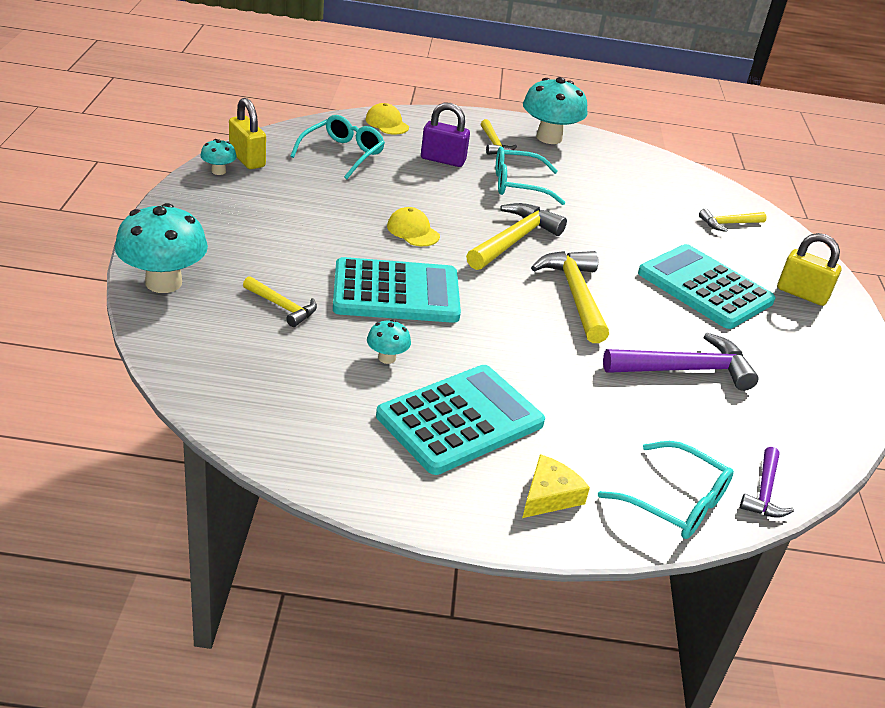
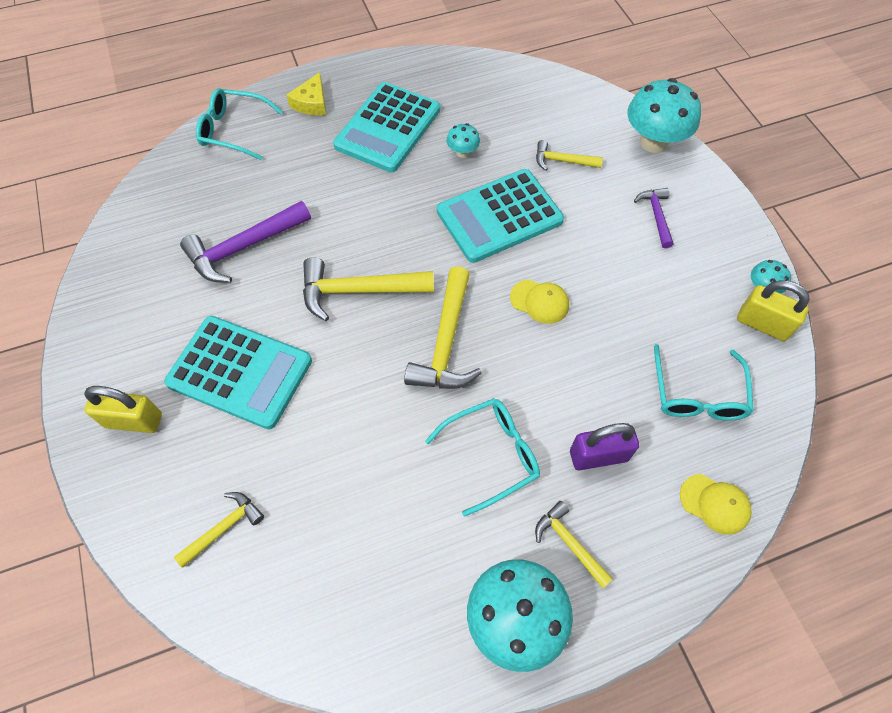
camera: 160 degrees right, 25 degrees up
yellow hammer [531,251,609,343] -> yellow hammer turned 120 degrees clockwise [303,257,434,321]
purple hammer [740,447,794,518] -> purple hammer moved to [634,188,674,248]

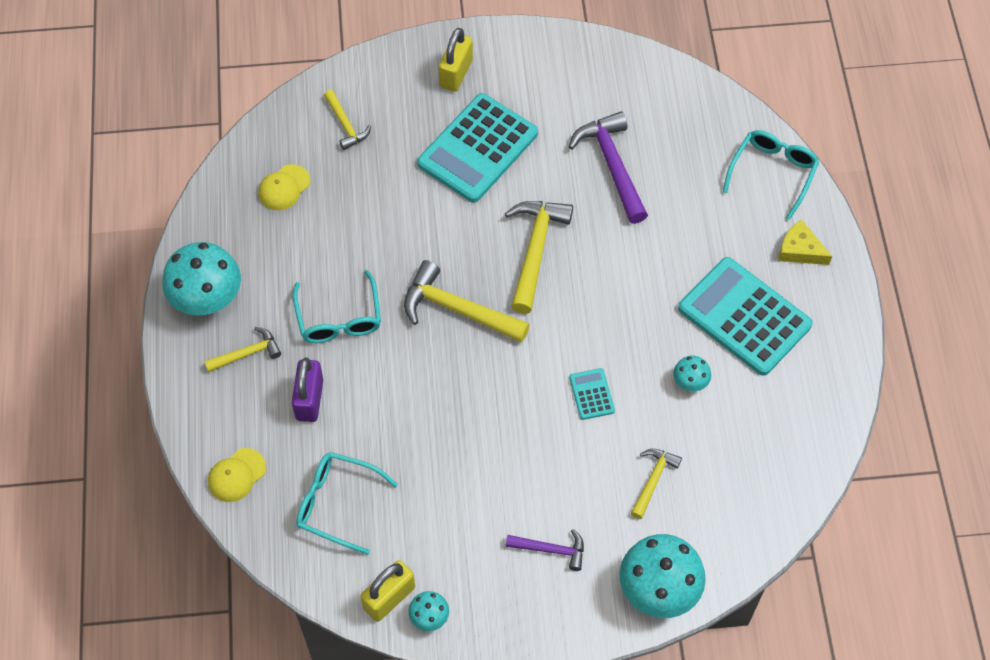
camera: 105 degrees right, 0 degrees up
turquoise calculator [437,169,564,263] -> turquoise calculator [569,368,615,420], size x0.43
yellow cap [510,279,569,324] -> yellow cap moved to [258,164,310,210]

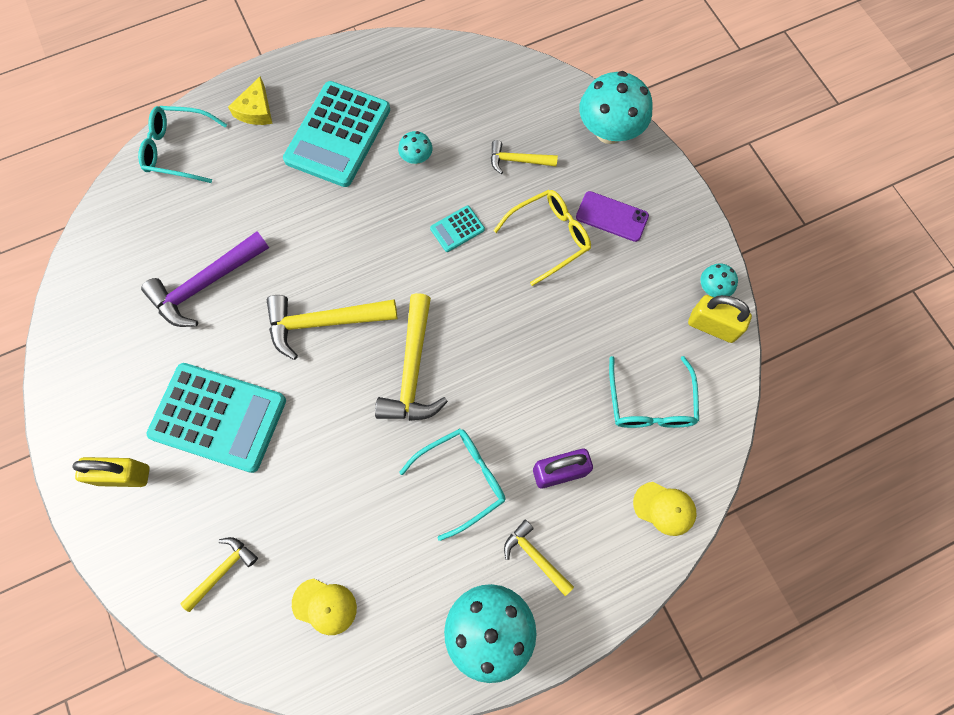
camera: 110 degrees left, 10 degrees up
purple hammer [506,529,584,571] -> purple phone [576,191,649,242]
none -> yellow glasses [493,190,591,286]

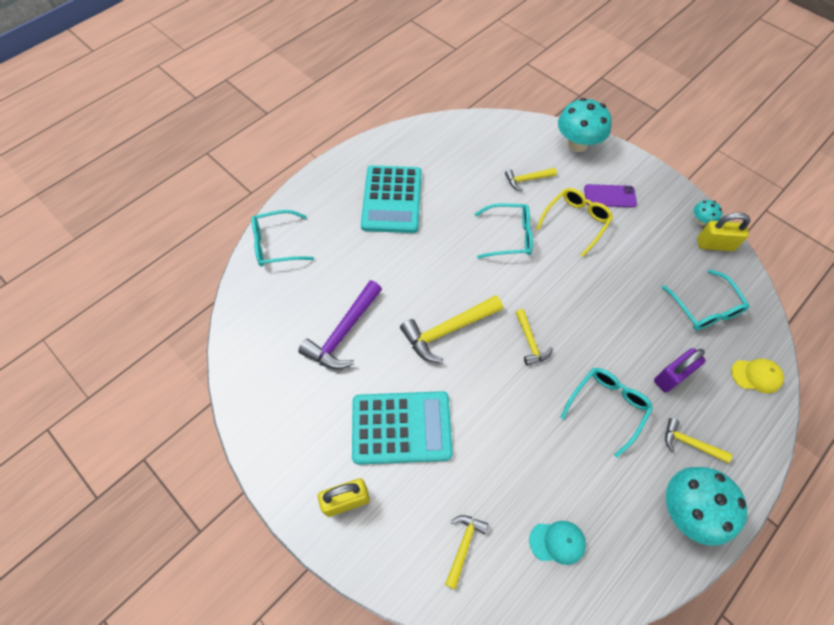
camera: 20 degrees left, 10 degrees down
yellow cheese [228,77,273,125] -> none
yellow cap [292,578,357,635] -> turquoise cap [529,521,586,565]
yellow hammer [375,293,448,421] -> yellow hammer [515,309,553,366], size x0.57
turquoise mushroom [398,131,433,164] -> none
turquoise calculator [430,206,485,252] -> turquoise glasses [474,203,533,258]

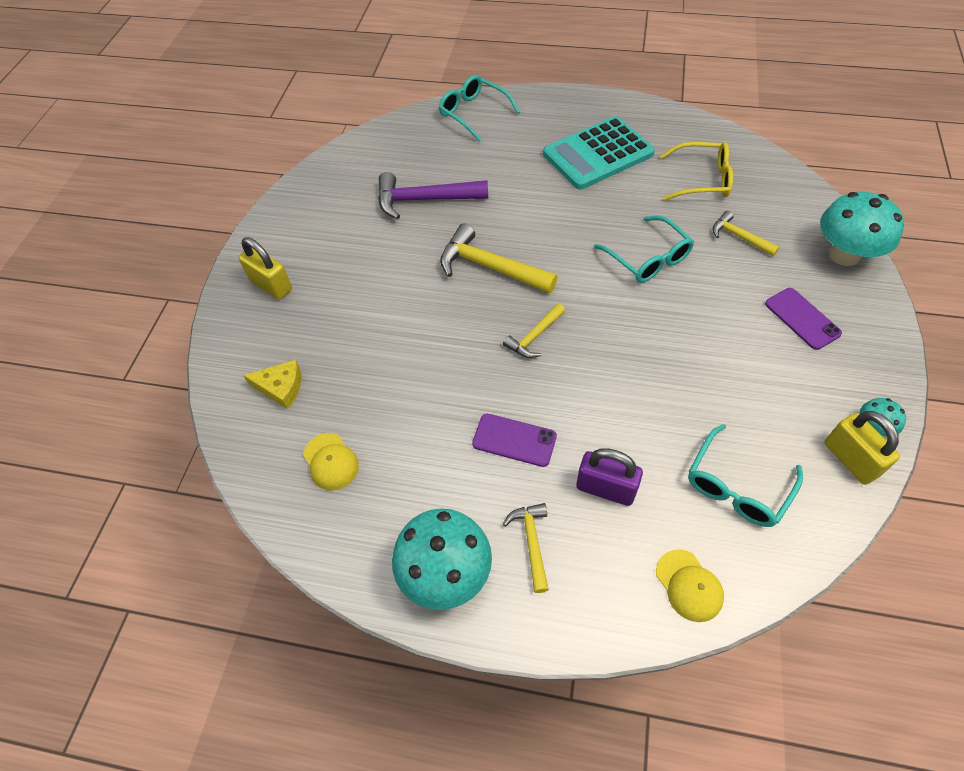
camera: 60 degrees right, 5 degrees down
turquoise calculator [352,391,453,465] -> none
yellow hammer [445,515,488,590] -> yellow cheese [243,360,301,409]
turquoise cap [529,521,586,565] -> yellow cap [303,433,359,490]
yellow glasses [536,188,613,257] -> yellow glasses moved to [660,142,733,200]
turquoise glasses [560,368,653,458] -> purple phone [472,414,557,467]

